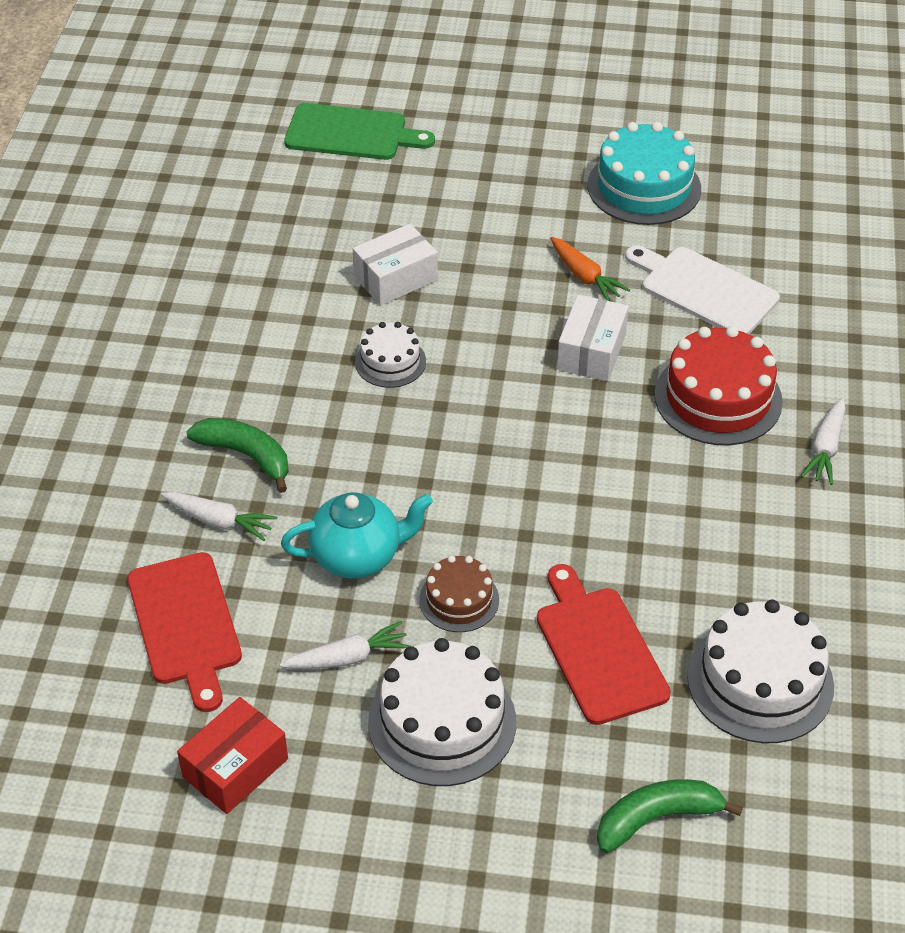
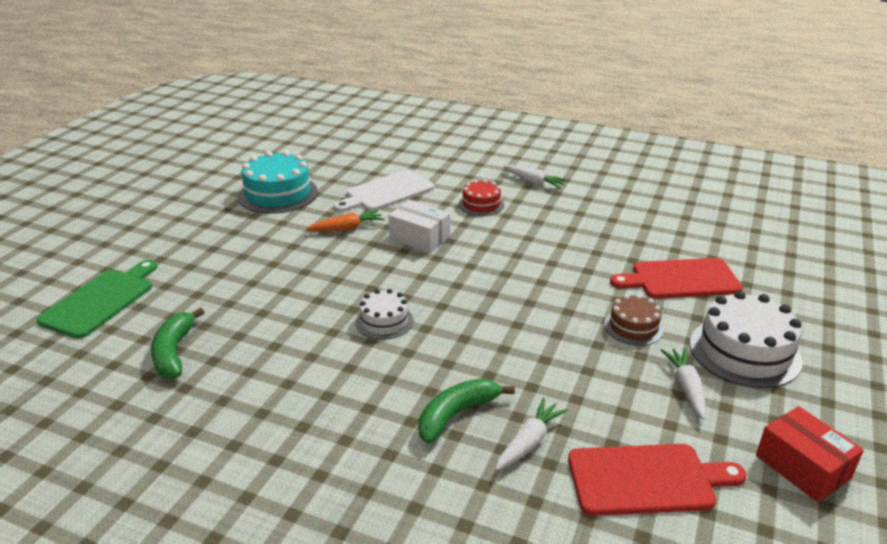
camera: 75 degrees left, 15 degrees down
turquoise teapot [281,492,433,579] -> none
white box [353,224,438,306] -> none
green banana [597,779,743,853] -> green banana moved to [151,308,204,379]
red cake [654,326,783,445] -> red cake [459,179,504,216], size x0.57
white cake [687,600,834,743] -> none

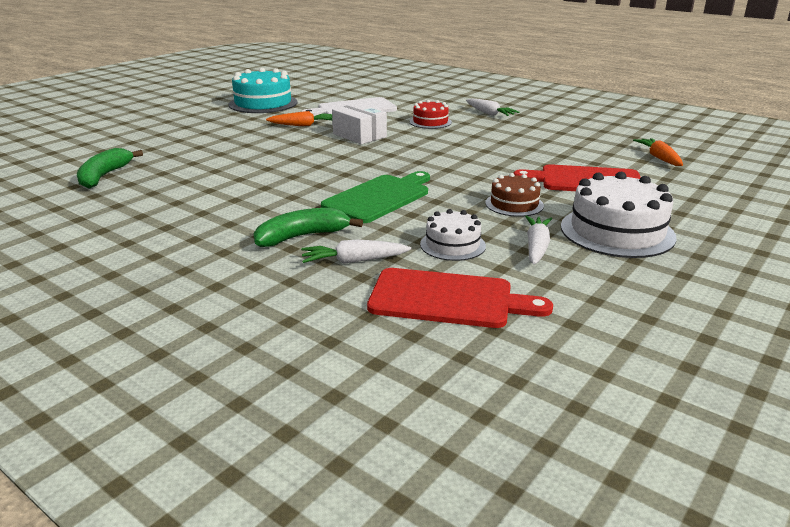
camera: 15 degrees right, 5 degrees down
green cutting board [36,260,157,339] -> green cutting board moved to [321,171,430,223]
white cake [356,289,413,340] -> white cake moved to [420,209,486,261]
white carrot [495,398,568,471] -> white carrot turned 150 degrees counterclockwise [301,239,411,264]
red box [756,406,864,502] -> none
none -> orange carrot [633,138,683,166]

